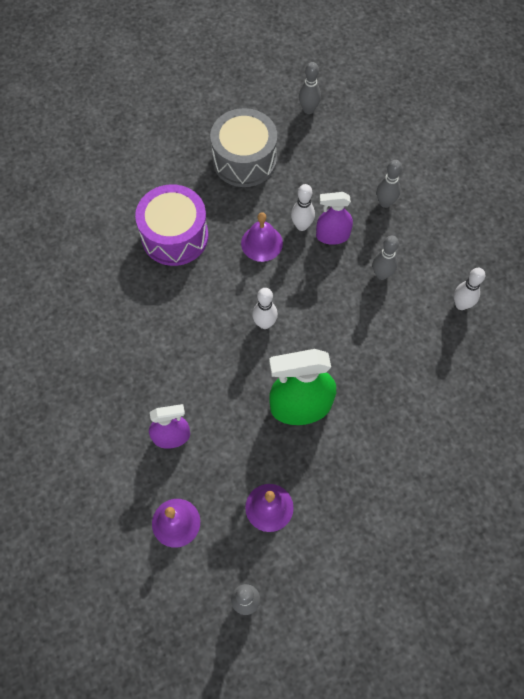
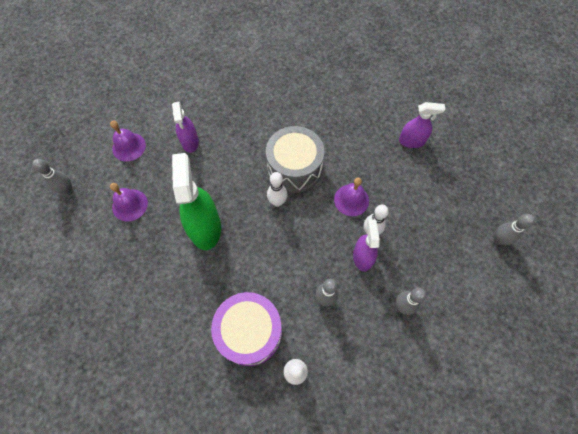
camera: 90 degrees right, 0 degrees up
purple drum [135,184,208,266] -> purple drum moved to [211,292,282,366]
grey drum [210,108,277,187] -> grey drum moved to [266,126,324,193]
none -> purple spray bottle [399,102,445,148]

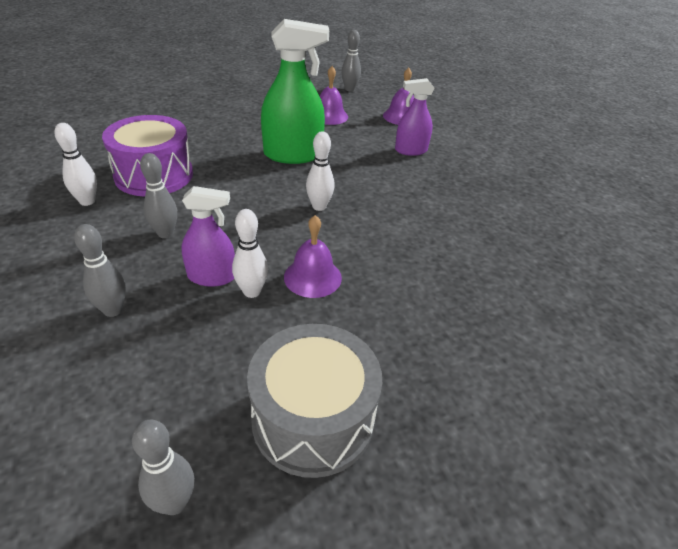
camera: 90 degrees right, 25 degrees down
grey drum [266,126,324,193] -> grey drum moved to [247,324,382,478]
purple spray bottle [399,102,445,148] -> none

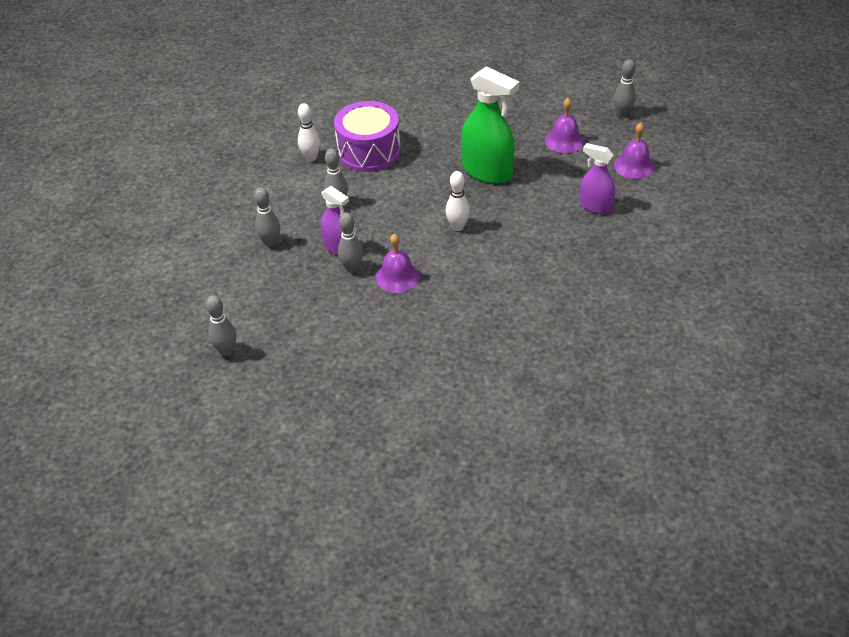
camera: 45 degrees right, 5 degrees up
white bowling pin [232,209,268,298] -> grey bowling pin [338,212,363,273]
grey drum [247,324,382,478] -> none

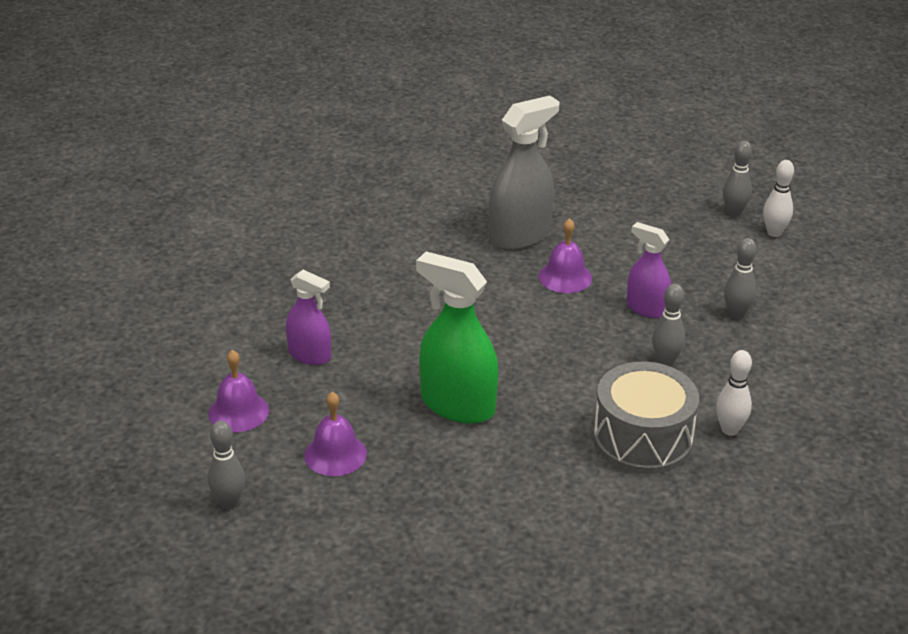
camera: 175 degrees right, 10 degrees down
purple drum [334,101,401,172] -> grey drum [593,362,699,474]
grey bowling pin [338,212,363,273] -> none
white bowling pin [445,171,470,231] -> white bowling pin moved to [763,160,794,237]
none -> grey spray bottle [489,95,560,250]

